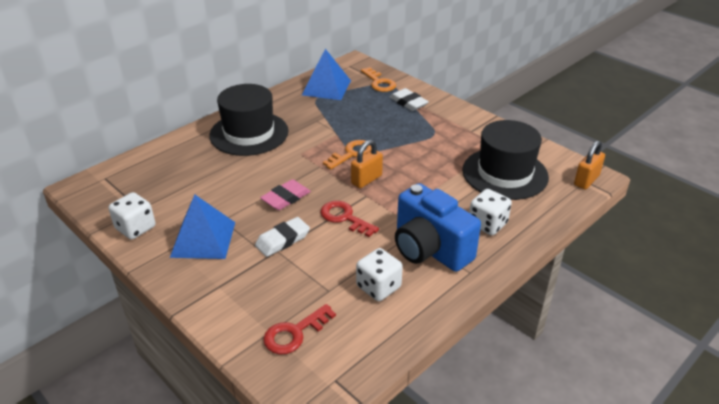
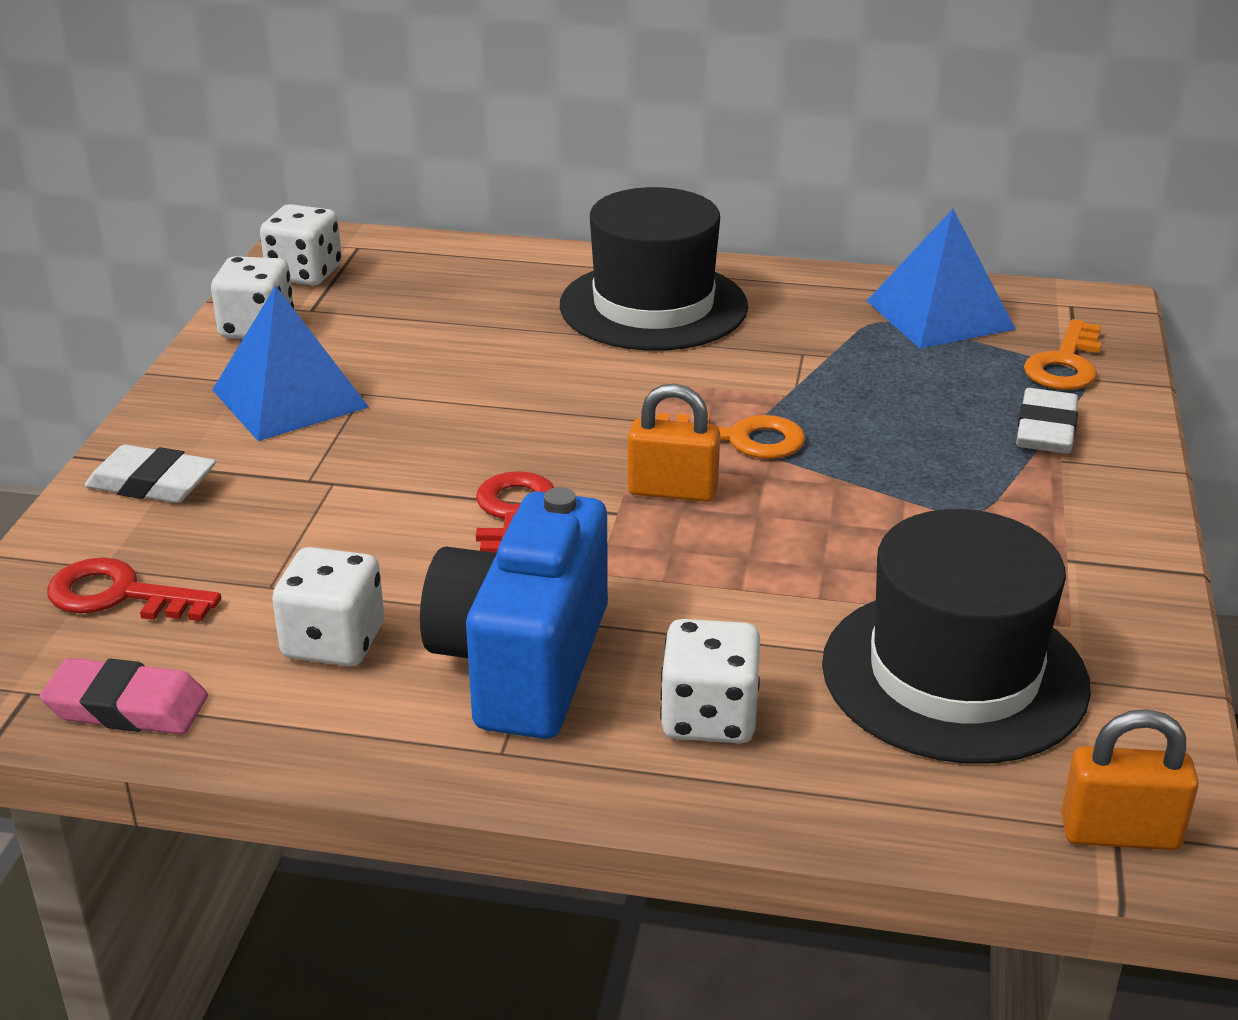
camera: 55 degrees right, 5 degrees down
white eraser [255,217,310,257] -> white eraser moved to [85,445,216,503]
pink eraser [260,179,311,210] -> pink eraser moved to [40,658,208,734]
none -> white dice [260,204,342,285]

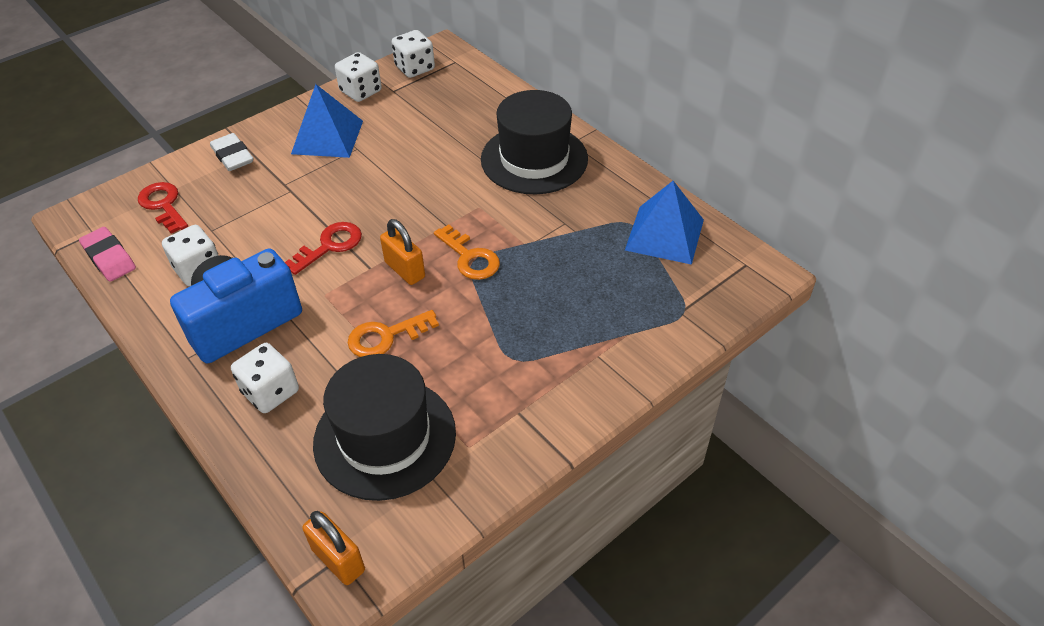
camera: 40 degrees right, 15 degrees up
white eraser [1016,388,1078,454] -> none
orange key [1024,319,1101,390] -> orange key moved to [348,310,439,357]

